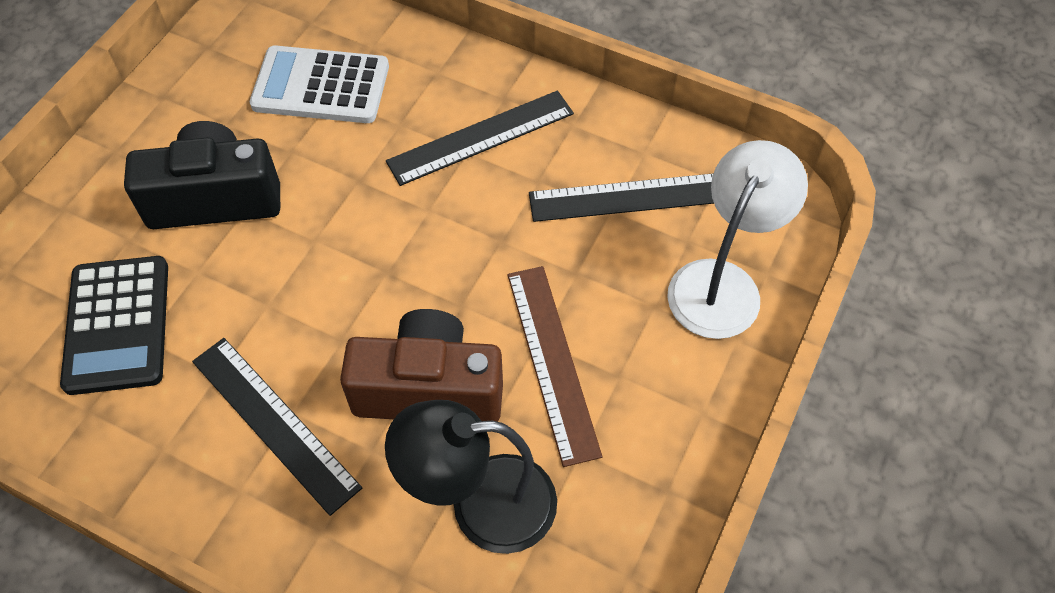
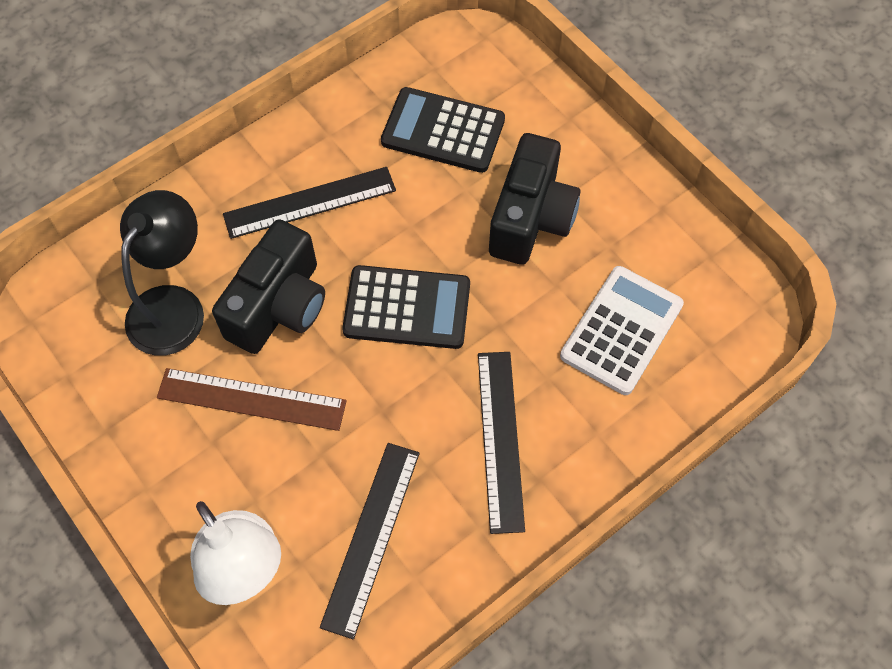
camera: 115 degrees right, 5 degrees up
brown camera [340,309,503,422] -> black camera [212,219,325,354]
none -> black calculator [342,265,470,349]

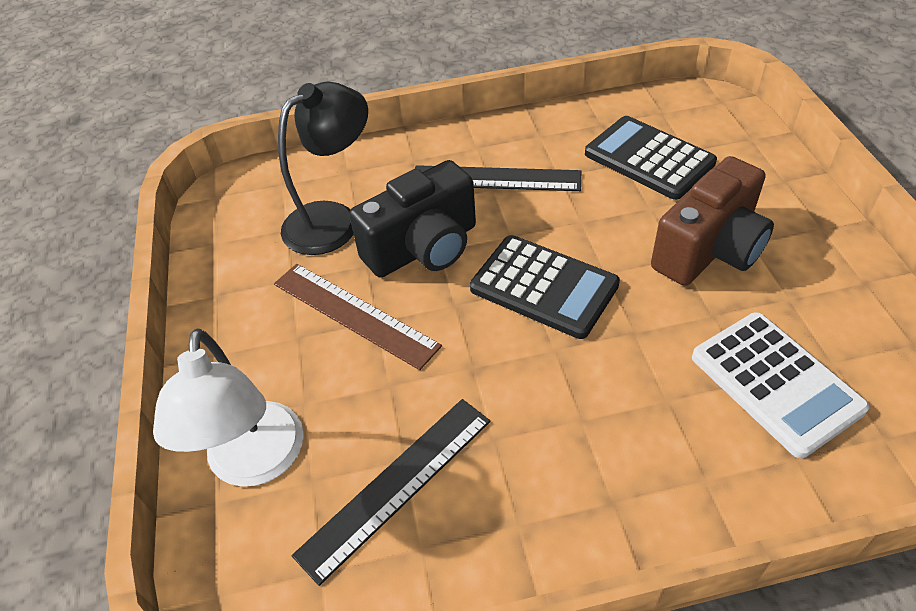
camera: 30 degrees right, 15 degrees down
black ruler [478,352,525,534] -> none
black camera [489,133,581,265] -> brown camera [651,156,774,286]
white calculator [560,266,684,395] -> white calculator turned 90 degrees clockwise [692,312,870,458]

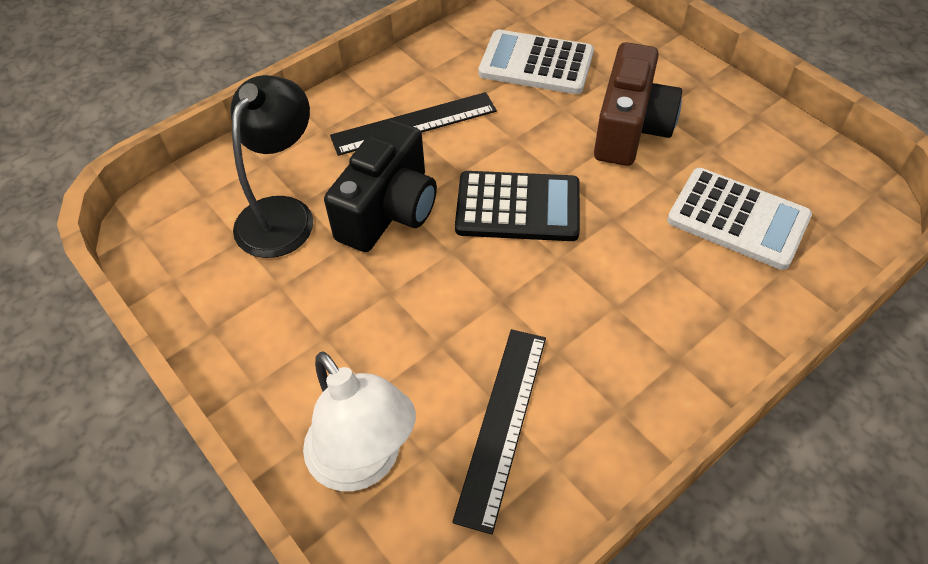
camera: 30 degrees left, 5 degrees up
brown ruler [274,264,442,370] -> none
black calculator [585,116,717,200] -> white calculator [478,30,594,94]

